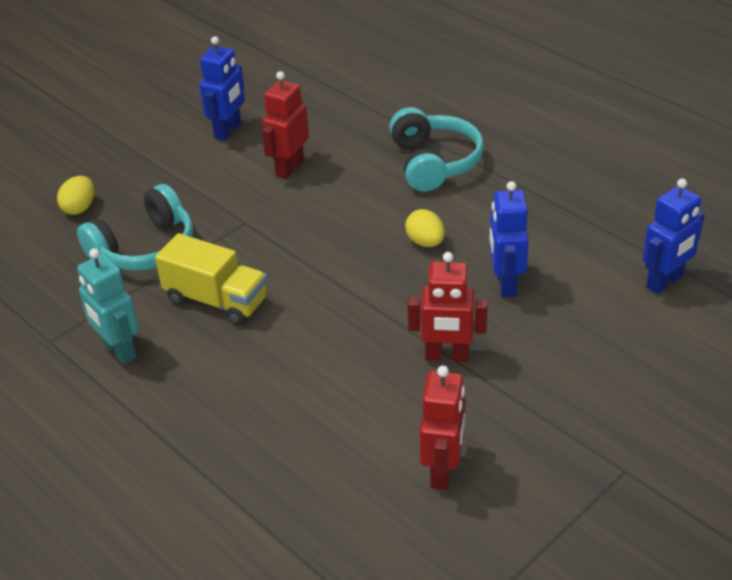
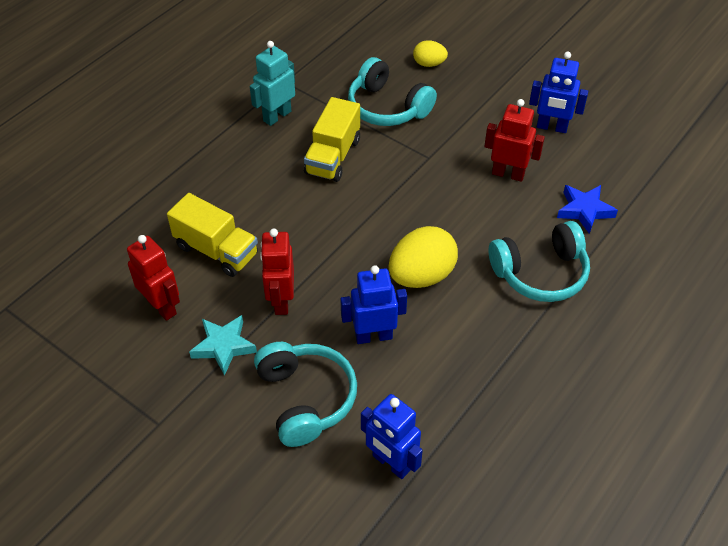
camera: 80 degrees right, 10 degrees up
yellow egg [405,209,445,247] -> yellow egg [389,226,458,288], size x1.82
red robot [419,366,466,490] -> red robot turned 135 degrees counterclockwise [127,235,180,321]
none -> yellow truck [167,193,258,277]
none -> turquoise star [189,315,257,376]
none -> turquoise headphones [254,342,357,447]
none -> blue star [557,185,618,234]

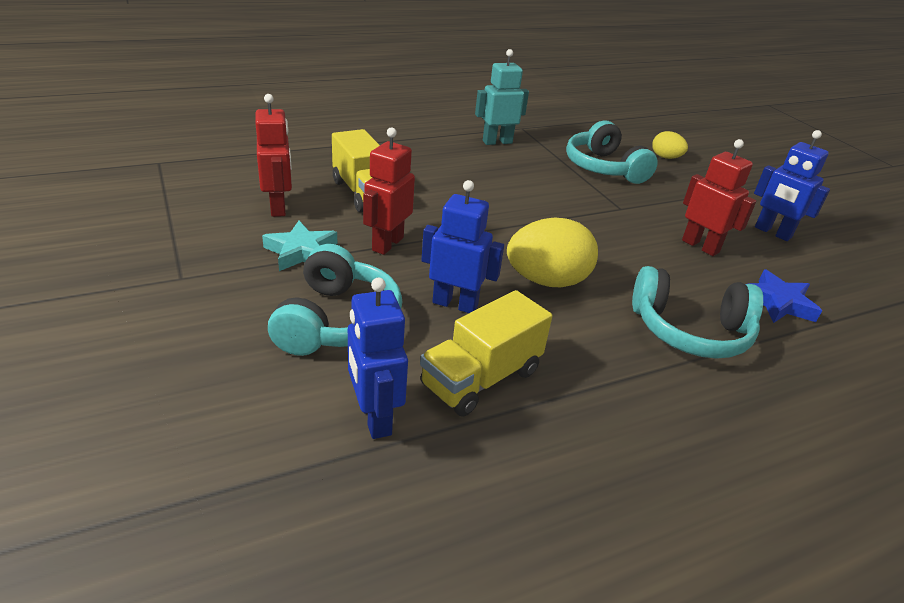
camera: 25 degrees right, 15 degrees down
yellow truck [304,97,360,182] -> yellow truck moved to [420,290,552,416]

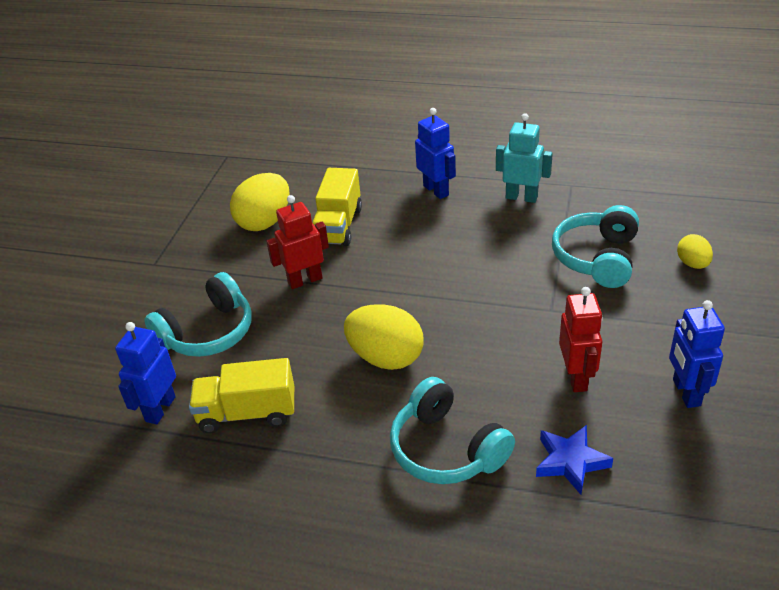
camera: 45 degrees right, 5 degrees up
red robot [255,94,292,217] -> yellow egg [230,173,290,231]
turquoise star [262,221,337,271] -> none
blue robot [421,180,504,313] -> blue robot moved to [415,108,456,199]

